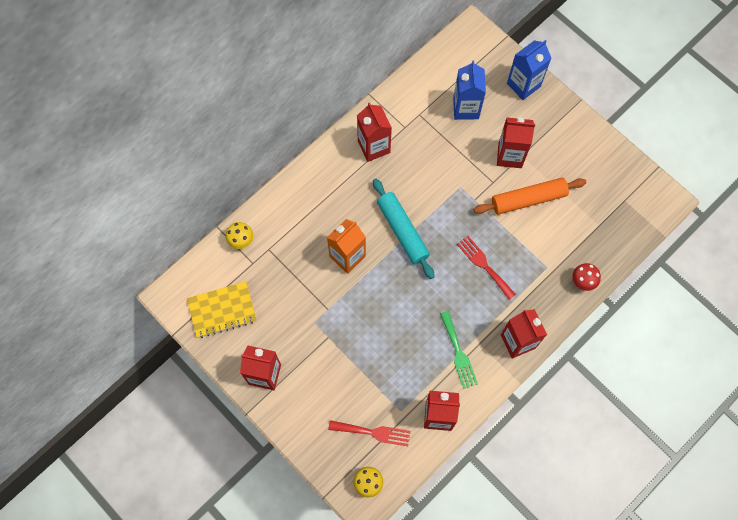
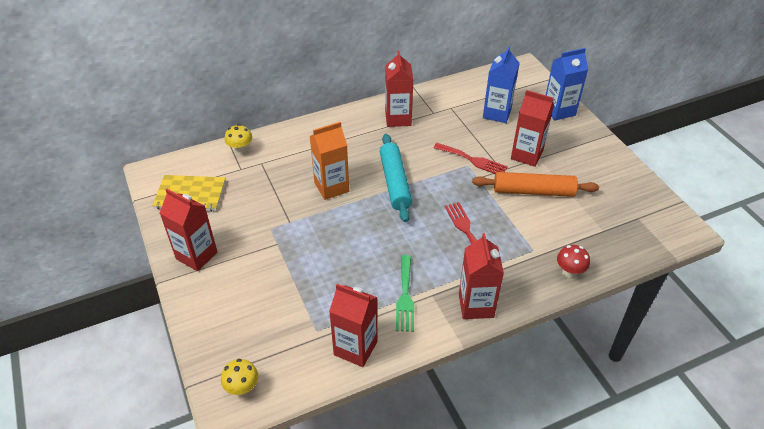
camera: 20 degrees right, 25 degrees down
red fork [328,420,410,446] -> red fork moved to [433,143,508,174]

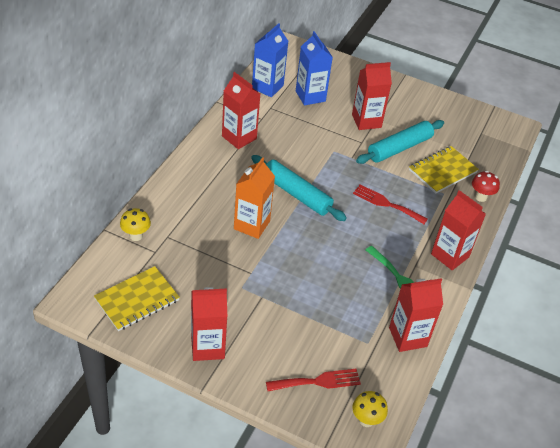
camera: 45 degrees left, 0 degrees up
red fork [433,143,508,174] -> red fork moved to [266,368,361,391]
orange rolling pin [472,172,599,197] -> turquoise rolling pin [356,120,444,164]
blue carton [546,48,588,120] -> blue carton moved to [252,23,288,97]
none -> yellow notebook [409,146,479,194]

